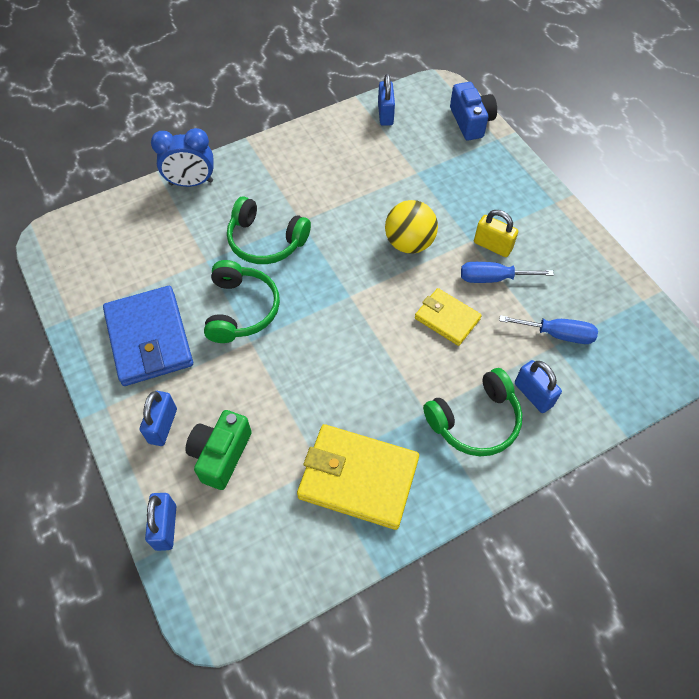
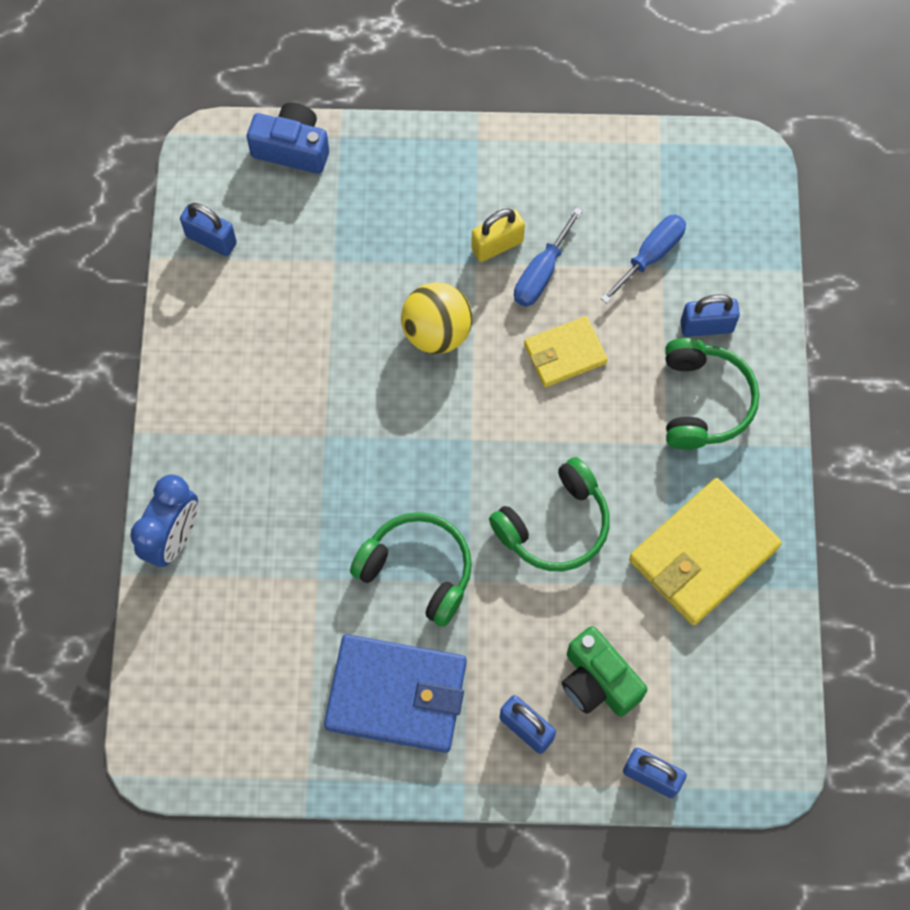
camera: 60 degrees left, 10 degrees up
green headphones [227,196,311,264] -> green headphones moved to [489,457,610,571]

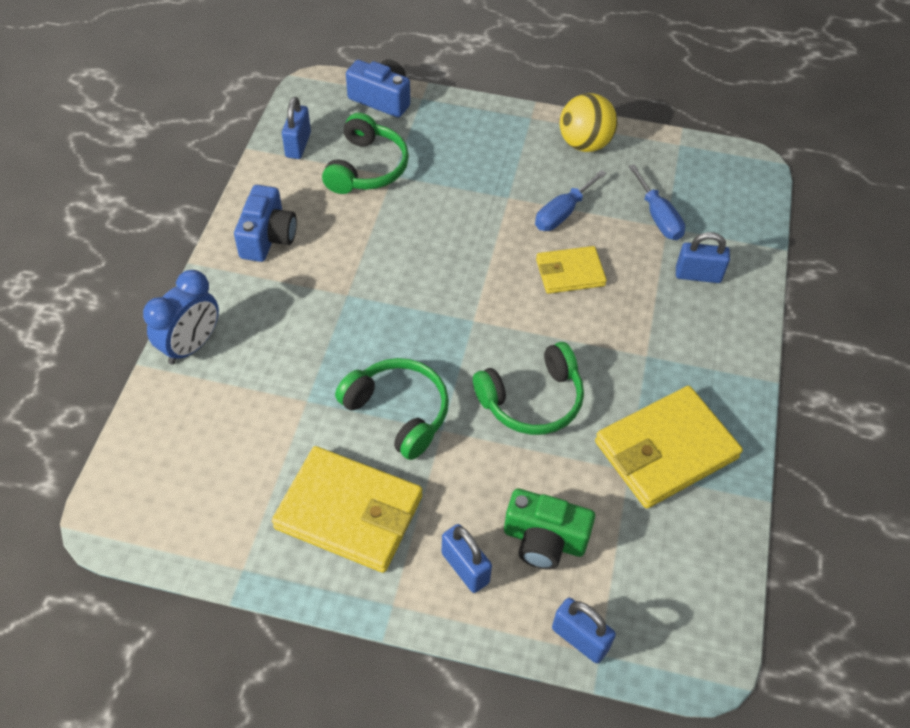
camera: 10 degrees right, 15 degrees down
blue padlock [180,203,237,256] -> blue padlock turned 60 degrees clockwise [282,97,311,159]
blue wallet [324,634,467,753] -> yellow wallet [272,446,423,573]
yellow ball [401,282,473,354] -> yellow ball moved to [560,93,618,152]
yellow padlock [471,209,525,262] -> none
green camera [562,626,647,717] -> green camera turned 45 degrees counterclockwise [504,489,595,570]
blue screwdriver [601,215,686,303] -> blue screwdriver turned 105 degrees clockwise [628,164,685,240]
green headphones [665,338,759,450] -> green headphones moved to [322,113,409,194]
none -> blue camera [234,185,297,262]

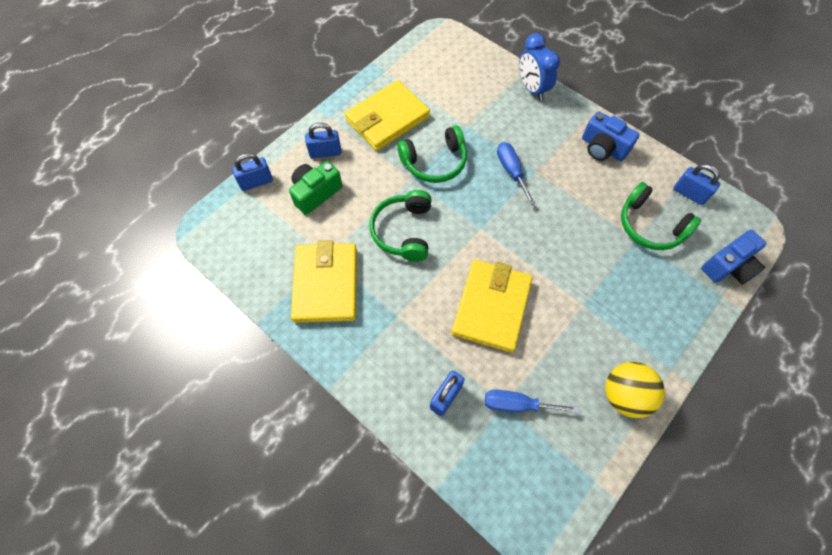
camera: 120 degrees right, 10 degrees up
blue screwdriver [535,170,607,231] -> blue screwdriver moved to [497,142,535,205]
yellow wallet [536,246,607,294] -> yellow wallet [452,260,533,353], size x1.70

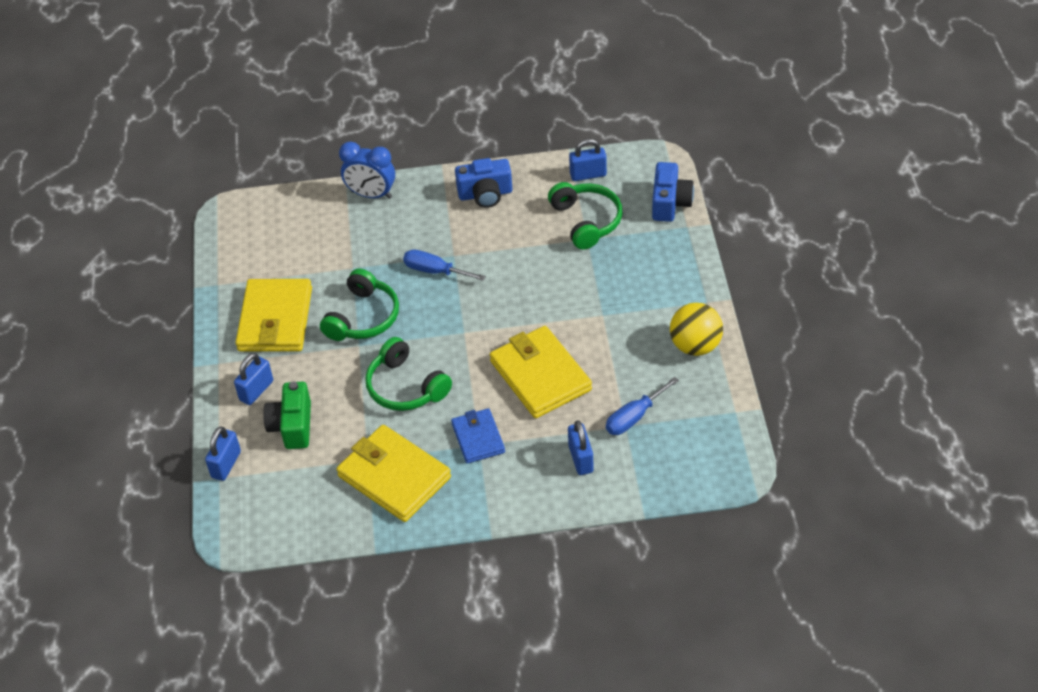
camera: 45 degrees left, 15 degrees down
green headphones [621,182,701,250] -> green headphones turned 105 degrees counterclockwise [548,182,622,250]
none -> blue wallet [451,408,505,464]

